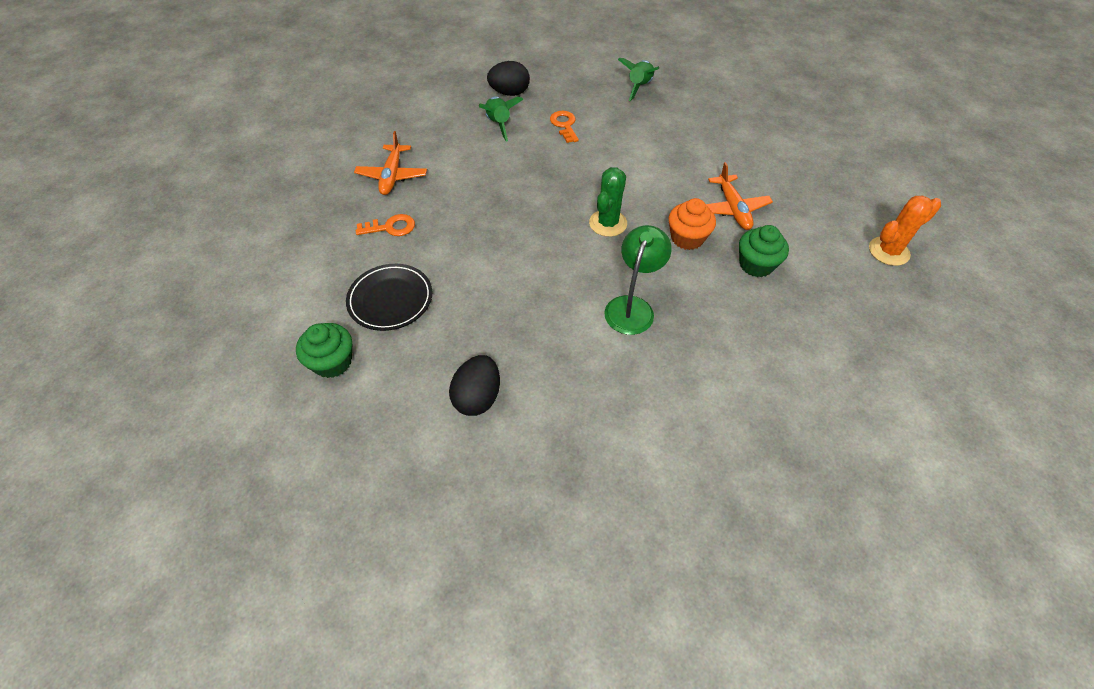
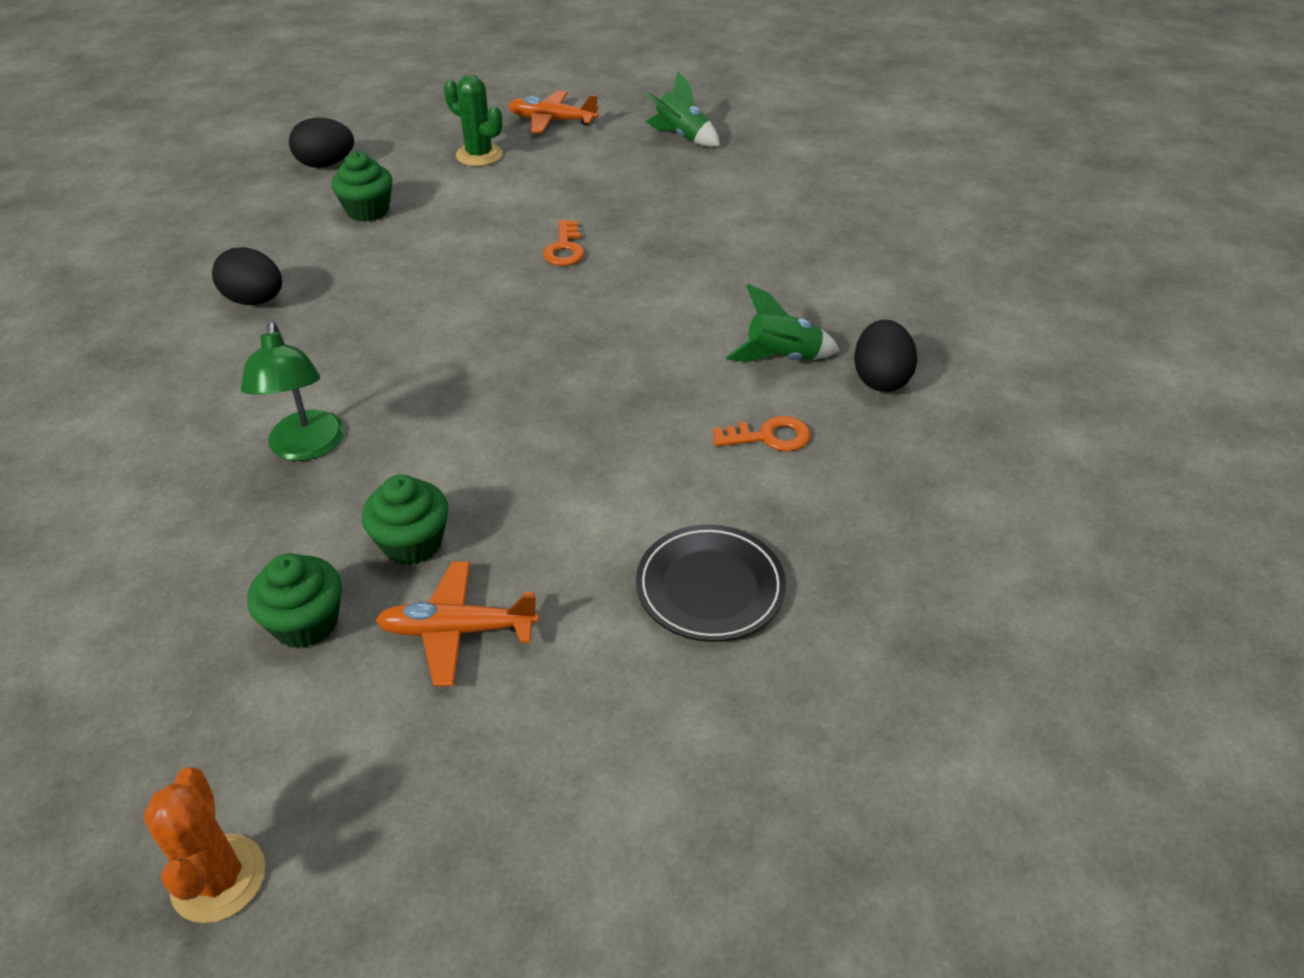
camera: 100 degrees right, 10 degrees down
black plate [346,264,432,331] -> black plate moved to [636,524,786,642]
orange plane [354,131,427,195] -> orange plane moved to [508,91,599,134]
green cactus [589,167,627,237] -> green cactus moved to [444,75,503,166]
green lamp [604,225,672,335] -> green lamp turned 45 degrees clockwise [241,322,344,461]
green rocket [618,58,659,101] -> green rocket moved to [644,71,720,147]
orange cupcake [669,198,716,250] -> green cupcake [362,474,448,565]
none -> black egg [289,118,354,168]

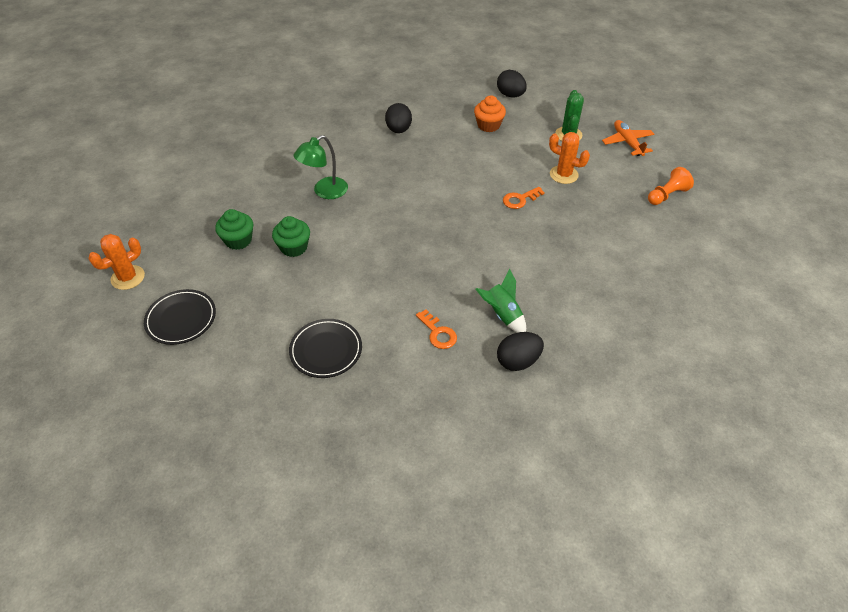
camera: 60 degrees right, 5 degrees up
green cupcake [331,151,393,222] -> orange cupcake [474,96,506,132]
orange plane [376,561,539,686] -> none
green rocket [644,71,720,147] -> orange pawn [648,167,694,205]
none -> black plate [144,289,216,345]
none -> orange cactus [549,132,590,184]

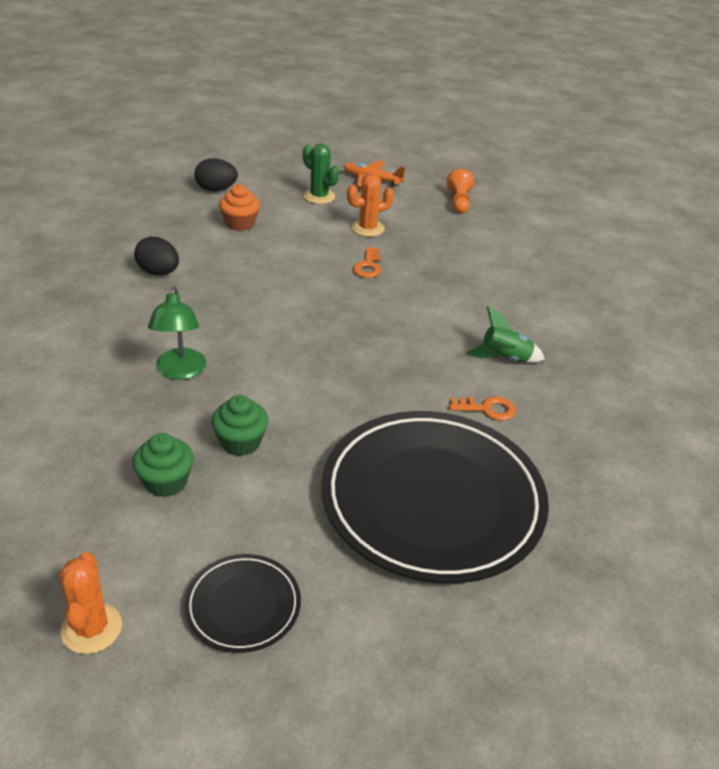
camera: 55 degrees left, 10 degrees down
black plate [289,319,362,378] -> black plate [321,411,549,584], size x2.24
black egg [497,332,544,371] -> none

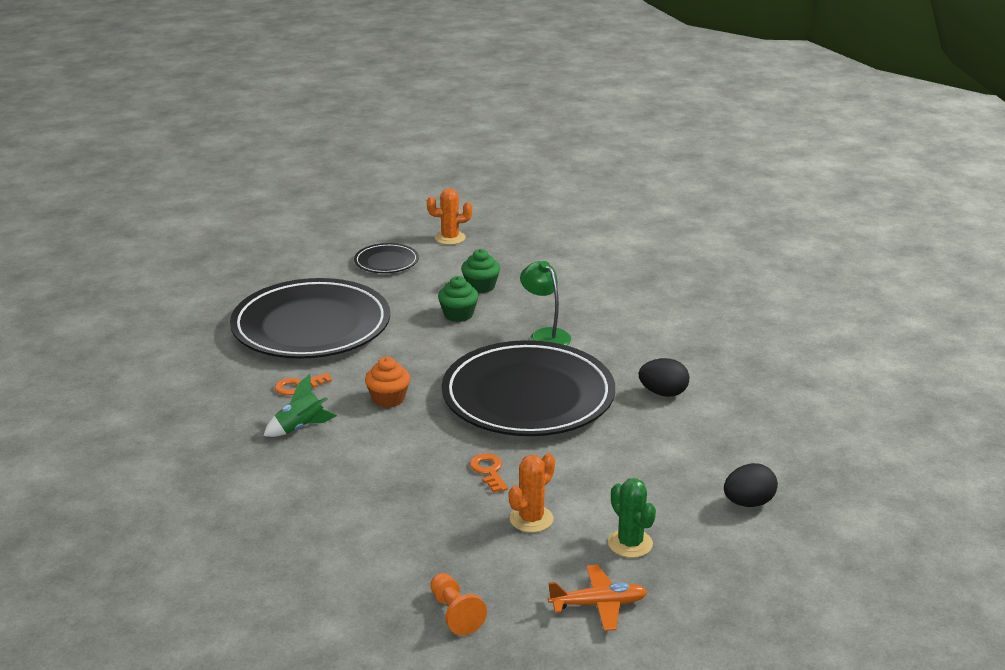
camera: 155 degrees right, 10 degrees down
orange cactus [59,552,122,654] -> orange cactus turned 60 degrees counterclockwise [427,188,472,245]
orange cupcake [219,184,260,231] -> orange cupcake moved to [365,357,410,408]
green cactus [303,143,339,204] -> green cactus turned 45 degrees clockwise [608,478,656,558]
none -> black plate [442,340,615,436]

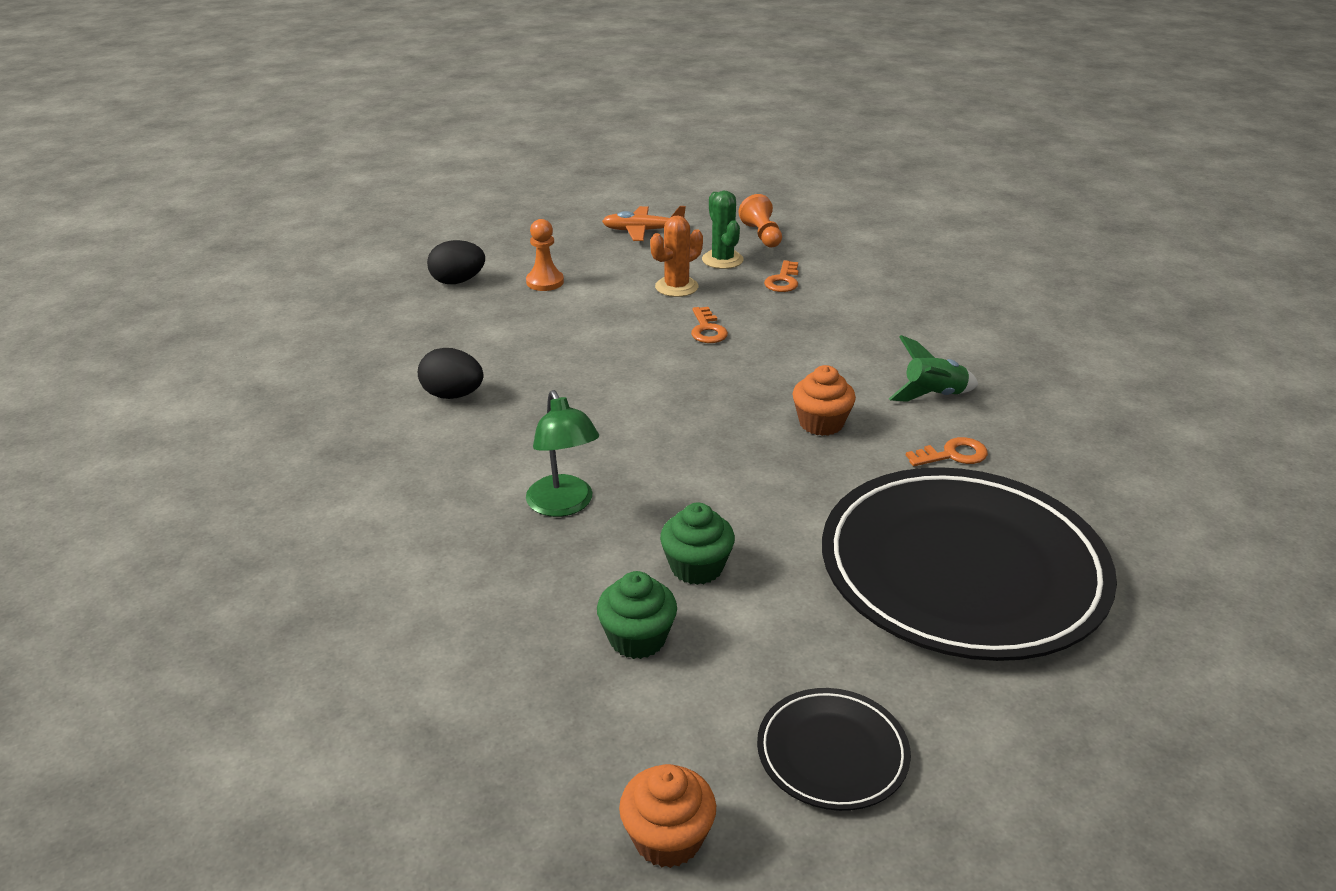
camera: 170 degrees left, 5 degrees up
orange cactus [427,188,472,245] -> orange cupcake [619,764,716,868]
black plate [442,340,615,436] -> none
green cactus [608,478,656,558] -> green cactus moved to [702,191,743,269]
none -> orange pawn [526,219,564,291]
none -> orange key [764,260,799,292]

